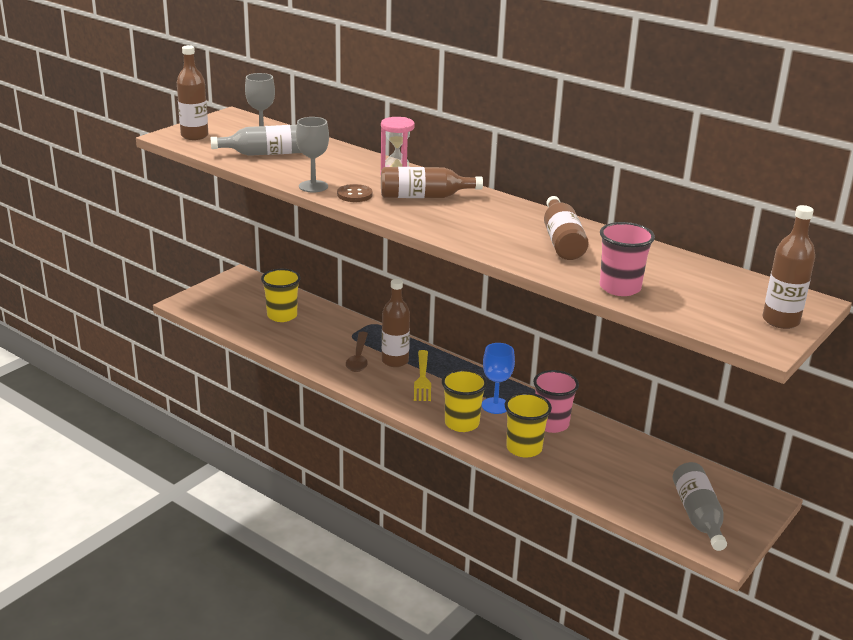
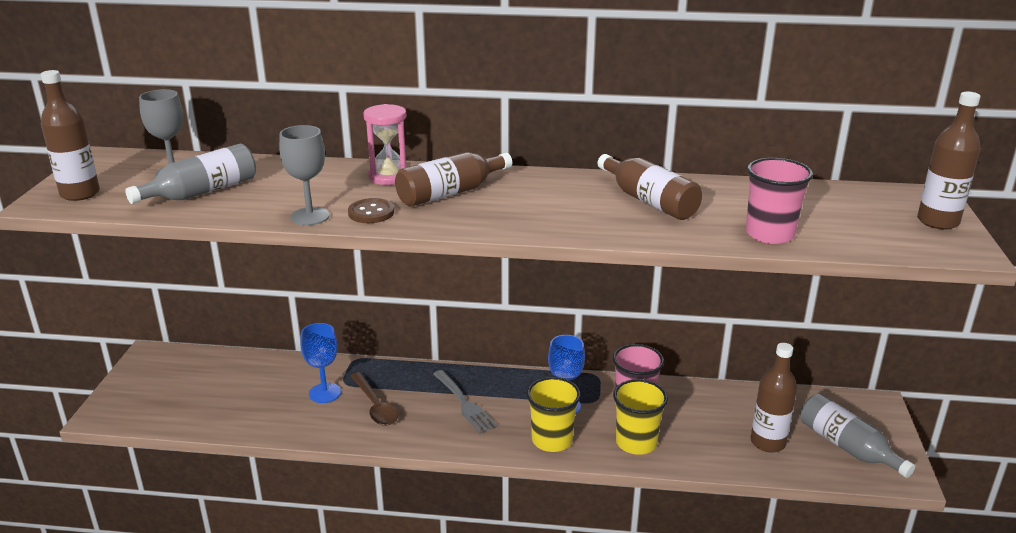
camera: 30 degrees left, 0 degrees up
yellow cup [261,269,301,322] -> none
brown bottle [382,279,410,367] -> brown bottle moved to [751,343,797,452]
yellow fork [414,350,431,401] -> grey fork [433,370,497,434]
none -> blue goblet [300,323,341,403]

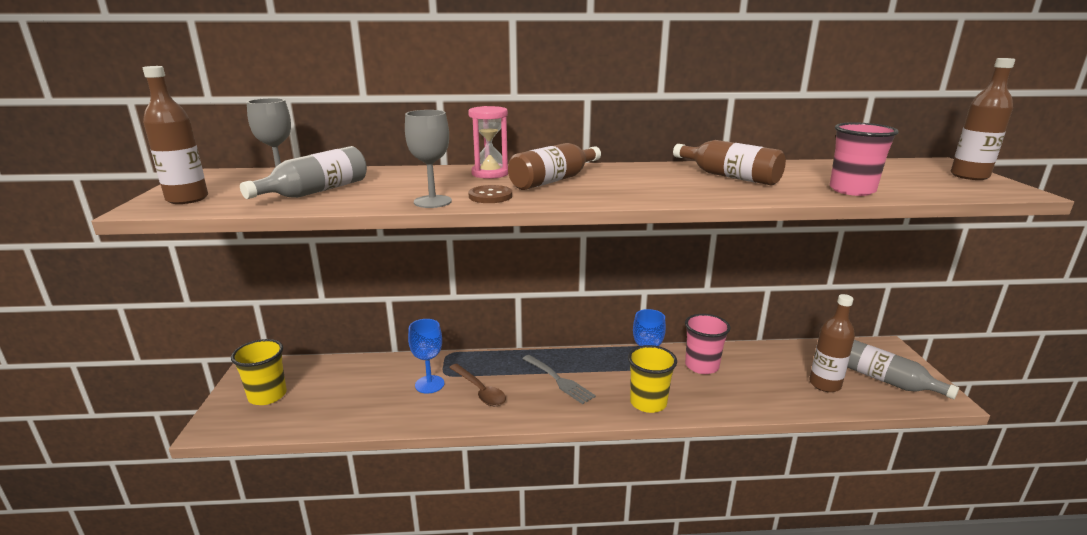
camera: 10 degrees left, 5 degrees down
yellow cup [613,379,668,455] -> yellow cup moved to [231,339,287,405]

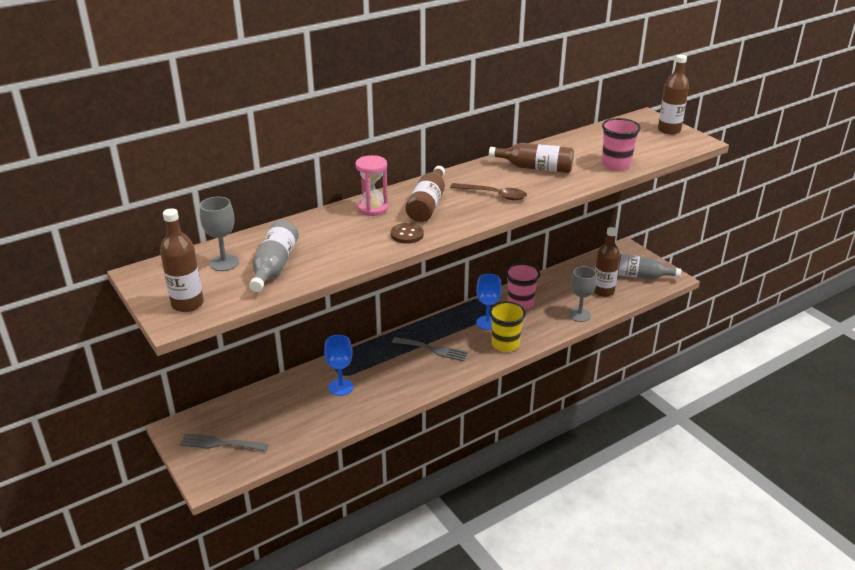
camera: 30 degrees left, 10 degrees up
yellow cup [231,339,287,405] -> grey fork [180,433,268,451]
grey goblet [405,110,452,208] -> grey goblet moved to [569,266,597,322]
brown spoon [449,364,506,406] -> brown spoon moved to [450,183,527,200]

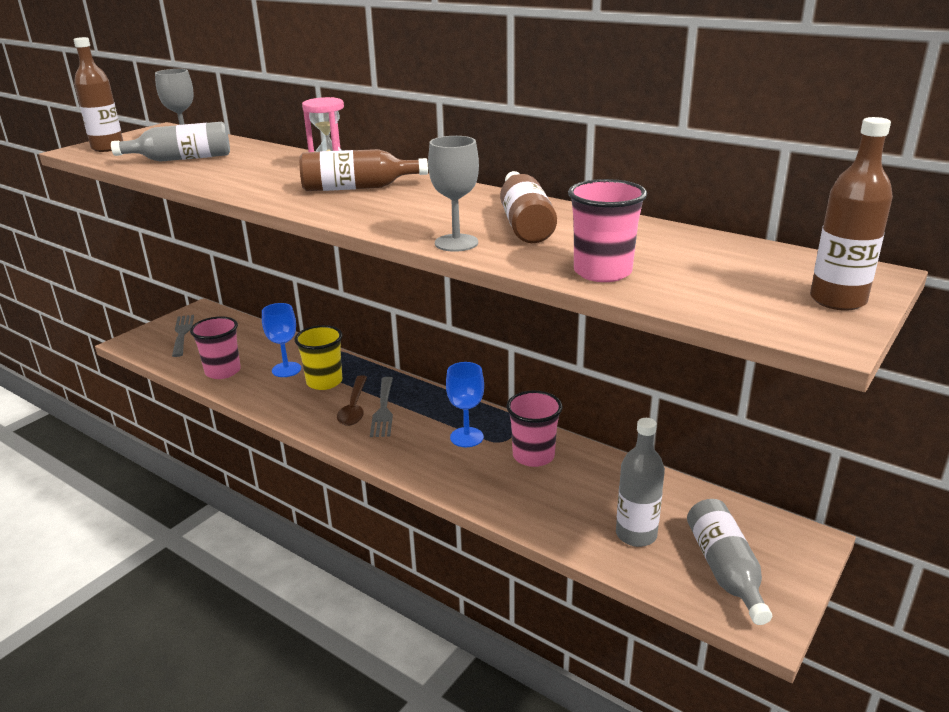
camera: 70 degrees right, 5 degrees down
brown button [391,223,424,244] -> none
brown spoon [450,183,527,200] -> brown spoon moved to [337,375,367,426]
yellow cup [489,301,526,352] -> yellow cup moved to [294,325,342,390]
grey goblet [569,266,597,322] -> grey goblet moved to [428,136,479,252]
brown bottle [594,227,620,297] -> grey bottle [616,418,665,547]
none -> pink cup [190,316,241,379]

